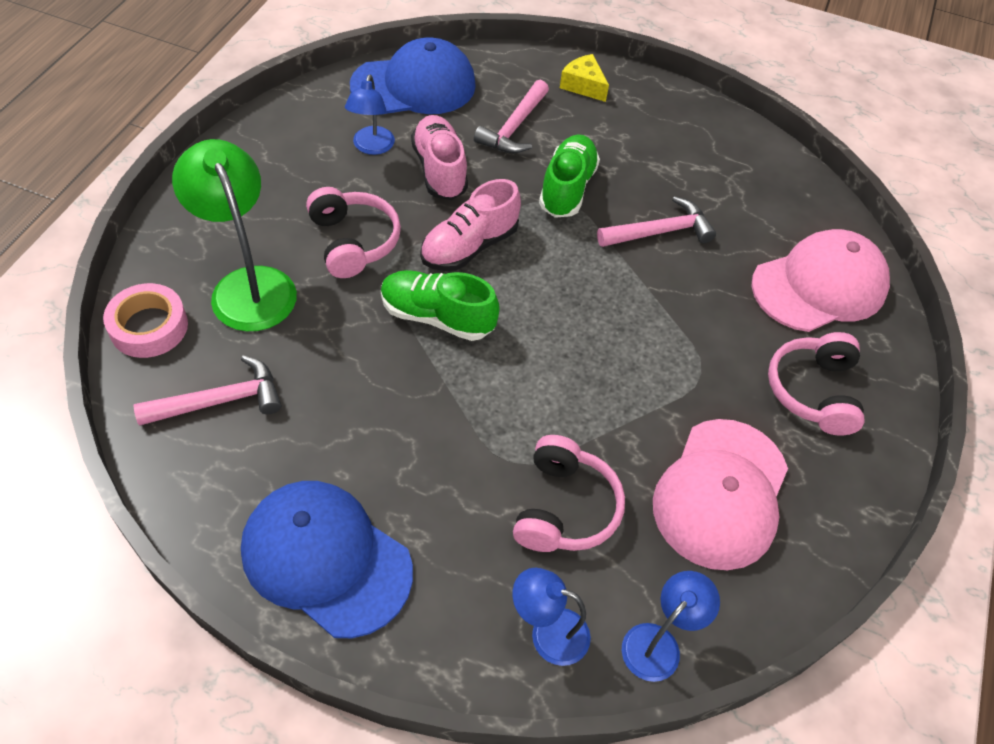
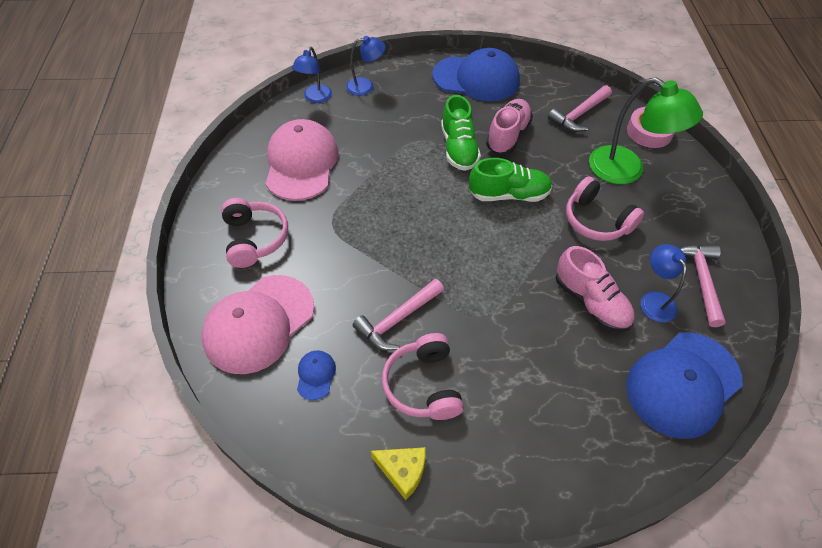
camera: 160 degrees right, 0 degrees up
pink shoe [420,179,521,271] -> pink shoe moved to [486,99,533,154]
pink hammer [474,80,549,153] -> pink hammer moved to [680,245,726,327]
pink headphones [513,435,625,552] -> pink headphones moved to [382,333,464,420]
green shoe [539,134,600,218] -> green shoe moved to [441,95,481,171]
yellow cheese [560,54,609,102] -> yellow cheese moved to [371,447,426,500]
none -> blue cap [297,350,336,400]

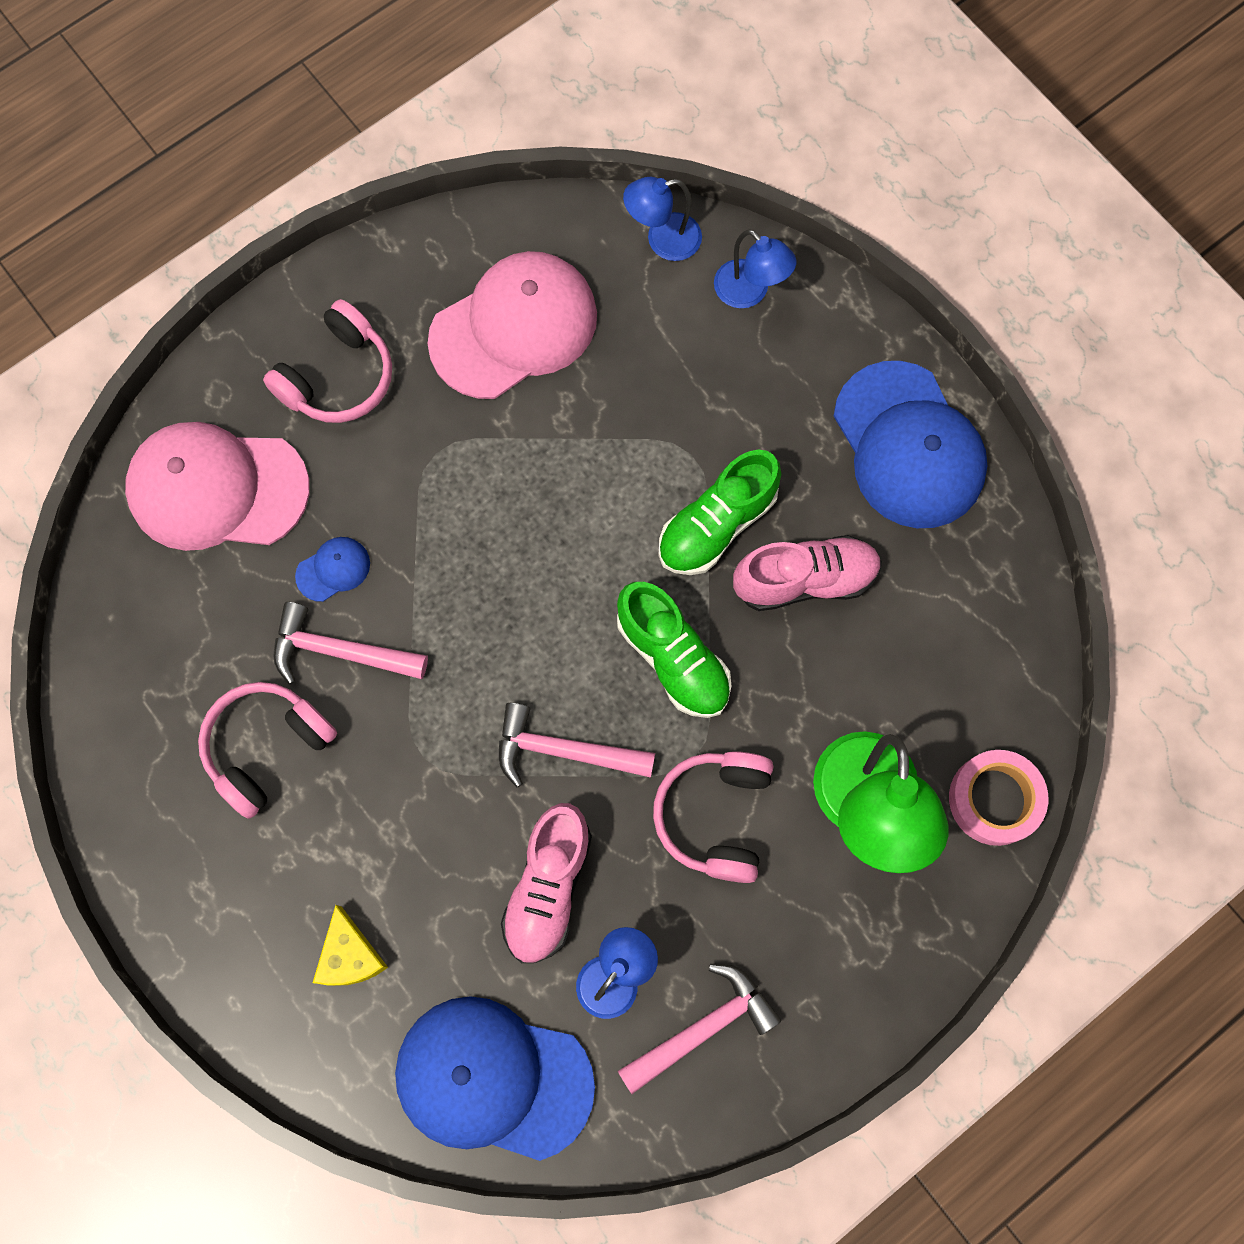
camera: 55 degrees right, 20 degrees up
blue cap [297,350,336,400] -> blue cap moved to [295,537,370,602]
yellow cheese [371,447,426,500] -> yellow cheese moved to [313,905,388,986]
pink hammer [548,85,612,132] -> pink hammer moved to [499,703,655,787]

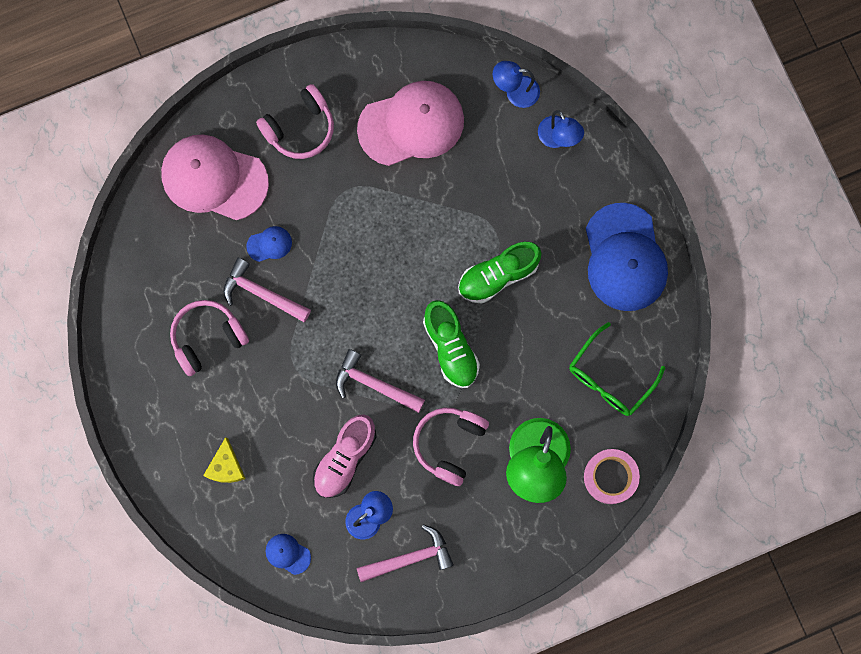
camera: 15 degrees right, 5 degrees up
blue cap [395,996,595,1161] -> blue cap [266,534,311,575], size x0.42
pink shoe [733,535,882,611] -> none
none -> green glasses [569,322,665,416]

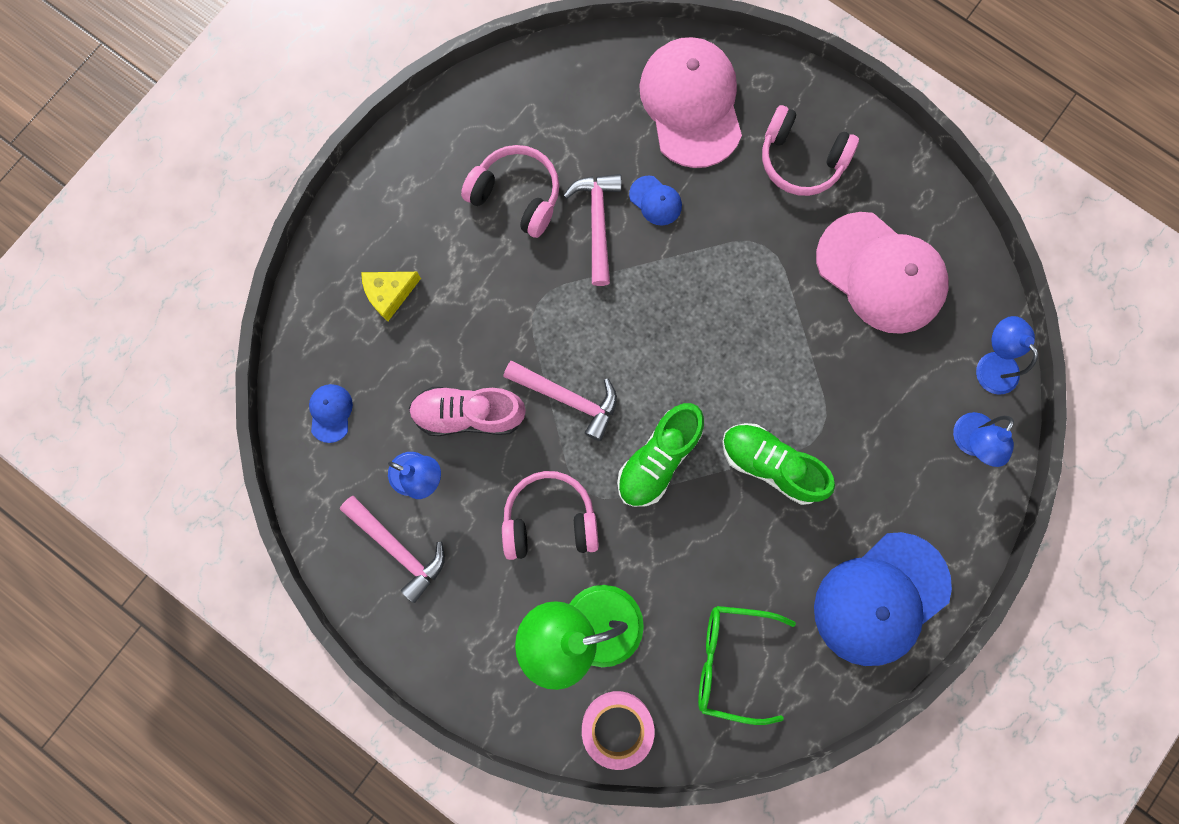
camera: 60 degrees right, 0 degrees up
pink hammer [336,349,425,413] -> pink hammer turned 120 degrees clockwise [503,361,617,441]

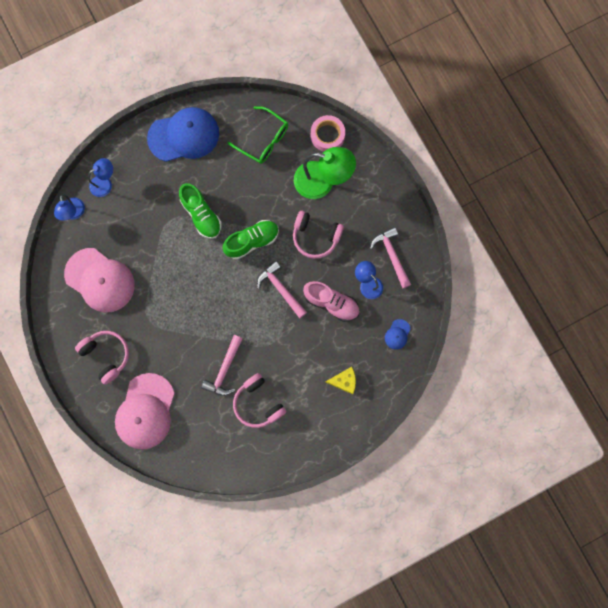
camera: 155 degrees left, 0 degrees up
blue cap [629,175,682,226] -> none
pink cap [816,212,948,334] -> pink cap turned 150 degrees clockwise [64,248,135,312]

